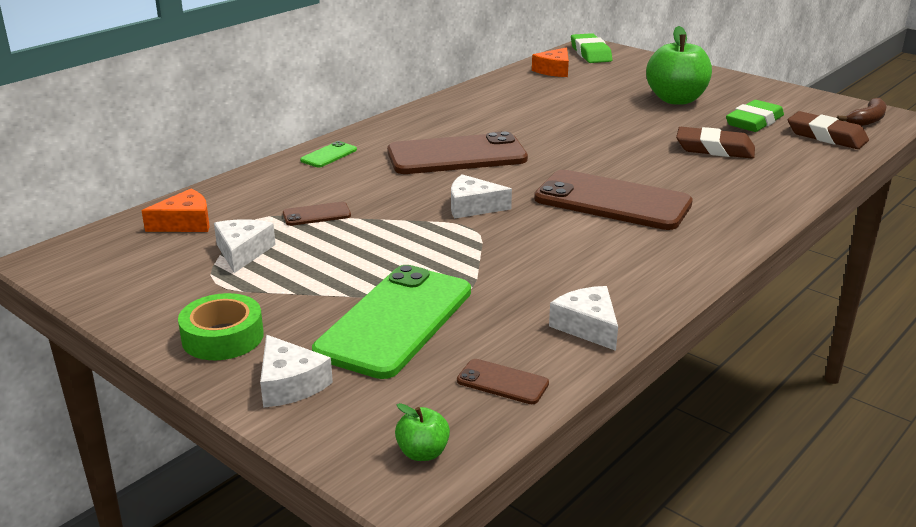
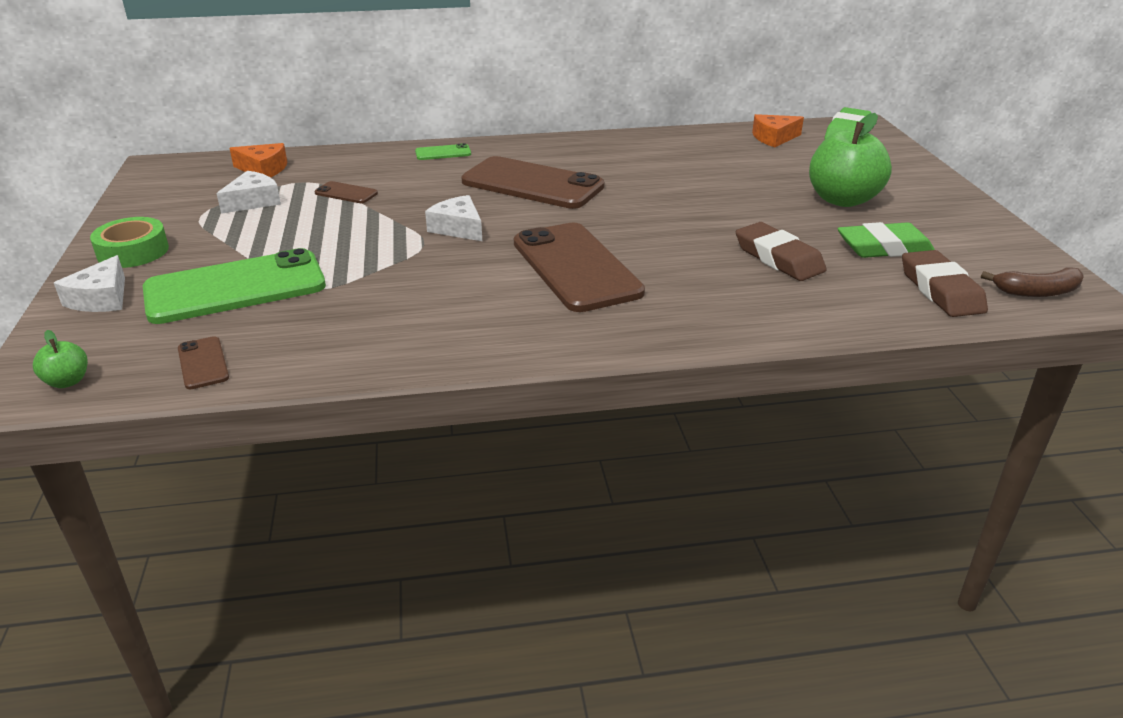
camera: 40 degrees right, 5 degrees up
white cheese [549,286,618,351] -> none

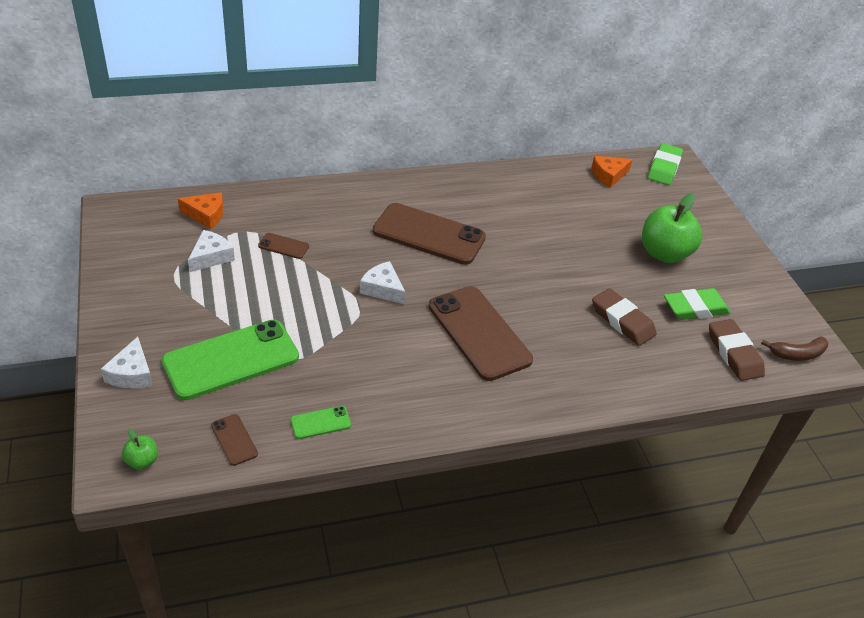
camera: 10 degrees left, 10 degrees up
green tape [90,217,169,268] -> none
green phone [415,143,471,160] -> green phone moved to [290,406,351,439]

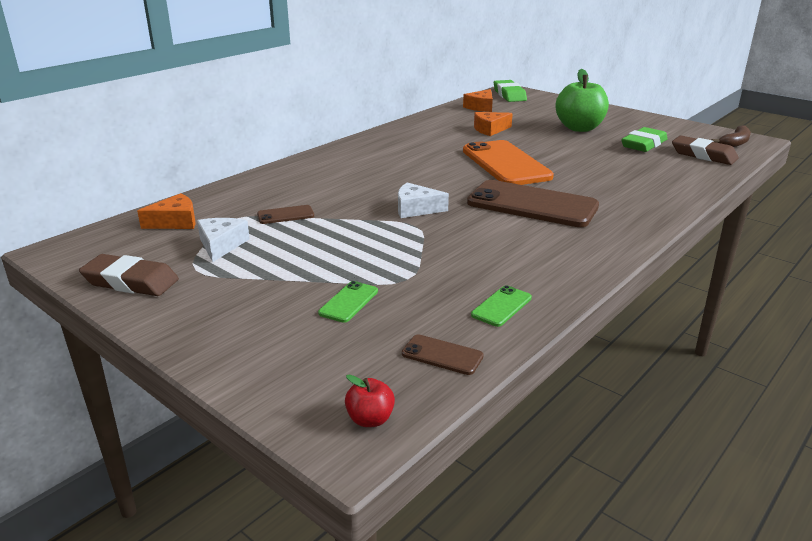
camera: 30 degrees left, 15 degrees down
white cheese [101,337,153,388] -> none
green apple [122,429,158,469] -> red apple [345,375,395,427]
green phone [161,320,299,400] -> green phone [318,281,378,323], size x0.43
brown phone [373,203,486,265] -> none
brown eraser [592,288,657,346] -> brown eraser moved to [79,254,179,296]
none -> orange phone [463,140,554,185]
none -> orange cheese [474,112,513,136]

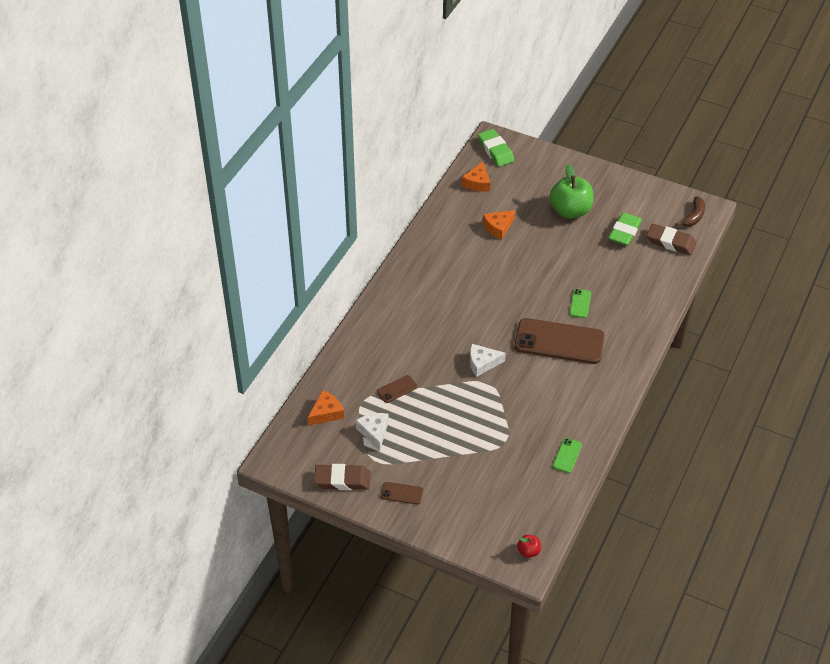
camera: 15 degrees left, 20 degrees up
green phone [318,281,378,323] -> green phone moved to [570,289,591,318]
brown phone [402,334,484,375] -> brown phone moved to [381,482,423,505]
orange phone [463,140,554,185] -> none

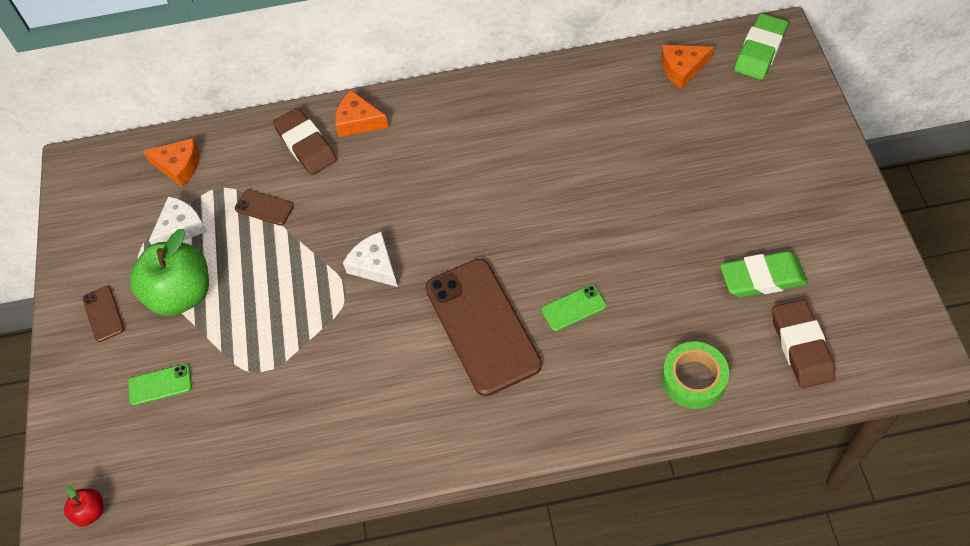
camera: 60 degrees right, 10 degrees up
brown eraser [314,464,370,490] -> brown eraser moved to [273,108,337,175]
orange cheese [483,210,515,240] -> orange cheese moved to [335,90,389,137]
green apple [549,164,593,219] -> green apple moved to [130,229,209,316]
green phone [553,438,582,473] -> green phone moved to [128,364,192,406]
brown banana [676,196,705,227] -> none
none -> green tape [662,342,729,409]

